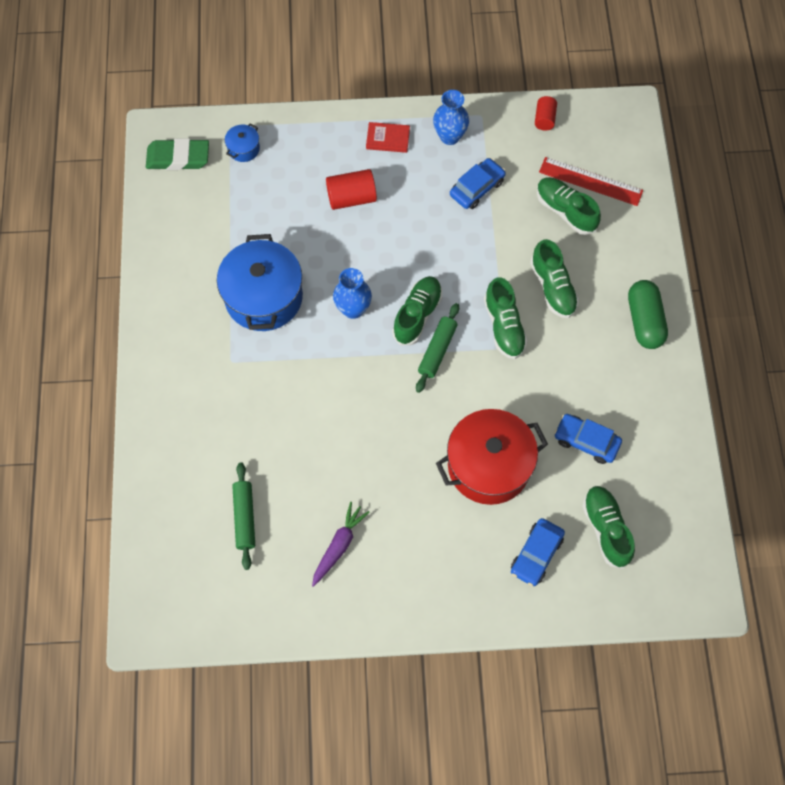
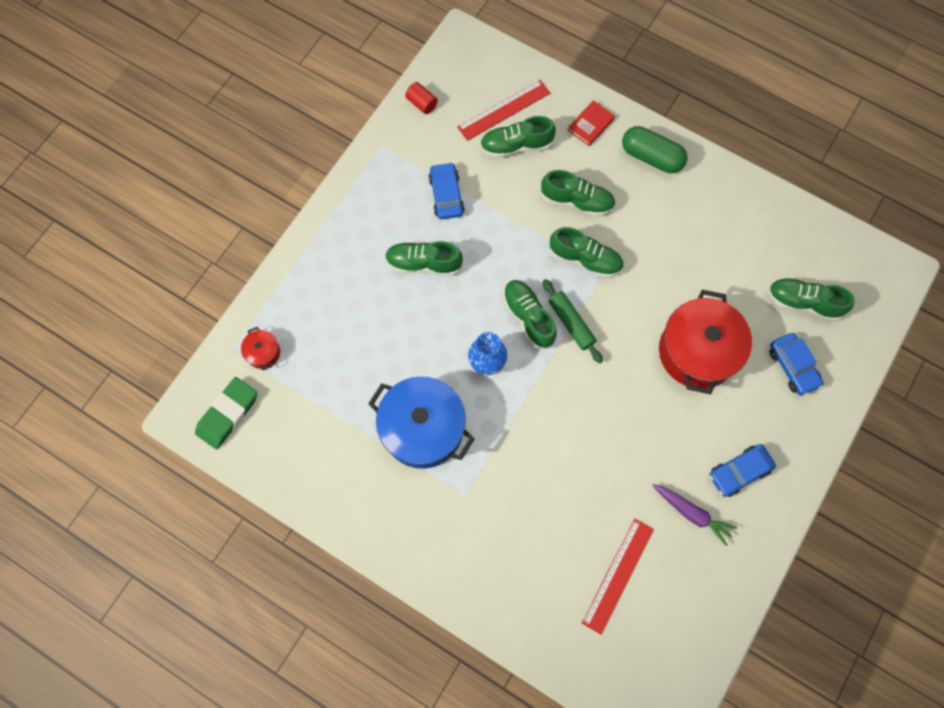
camera: 55 degrees left, 5 degrees up
blue pot [225,123,260,162] -> red pot [241,327,280,370]
green rolling pin [232,462,255,570] -> red ruler [582,519,654,635]
purple carrot [312,502,370,587] -> purple carrot turned 150 degrees clockwise [652,484,737,546]
red cylinder [326,169,377,210] -> none
red book [366,122,410,153] -> red book moved to [568,100,615,146]
blue vase [433,90,469,145] -> none
blue car [554,414,622,464] -> blue car moved to [709,444,776,497]
none -> green shoe [385,241,463,276]

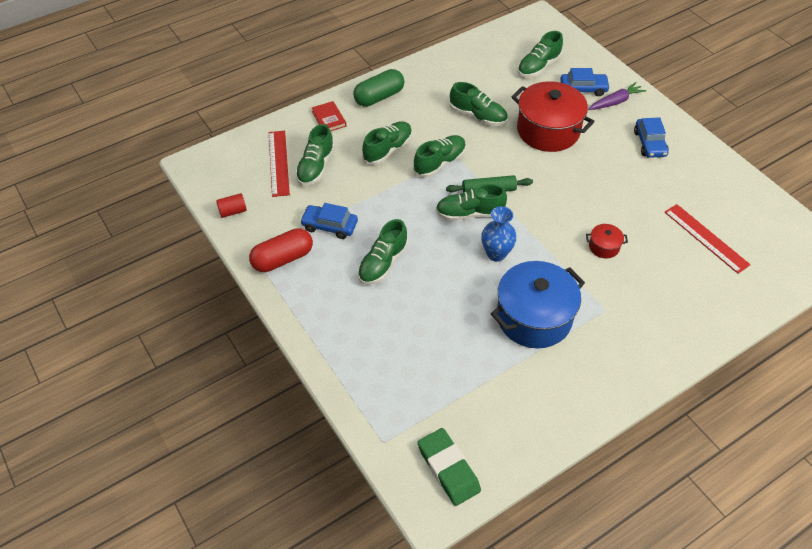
camera: 65 degrees left, 20 degrees down
red pot [241,327,280,370] -> red pot moved to [586,224,628,258]
purple carrot [652,484,737,546] -> purple carrot moved to [588,82,646,110]
none -> red capsule [249,228,313,272]
none -> green shoe [450,82,508,126]

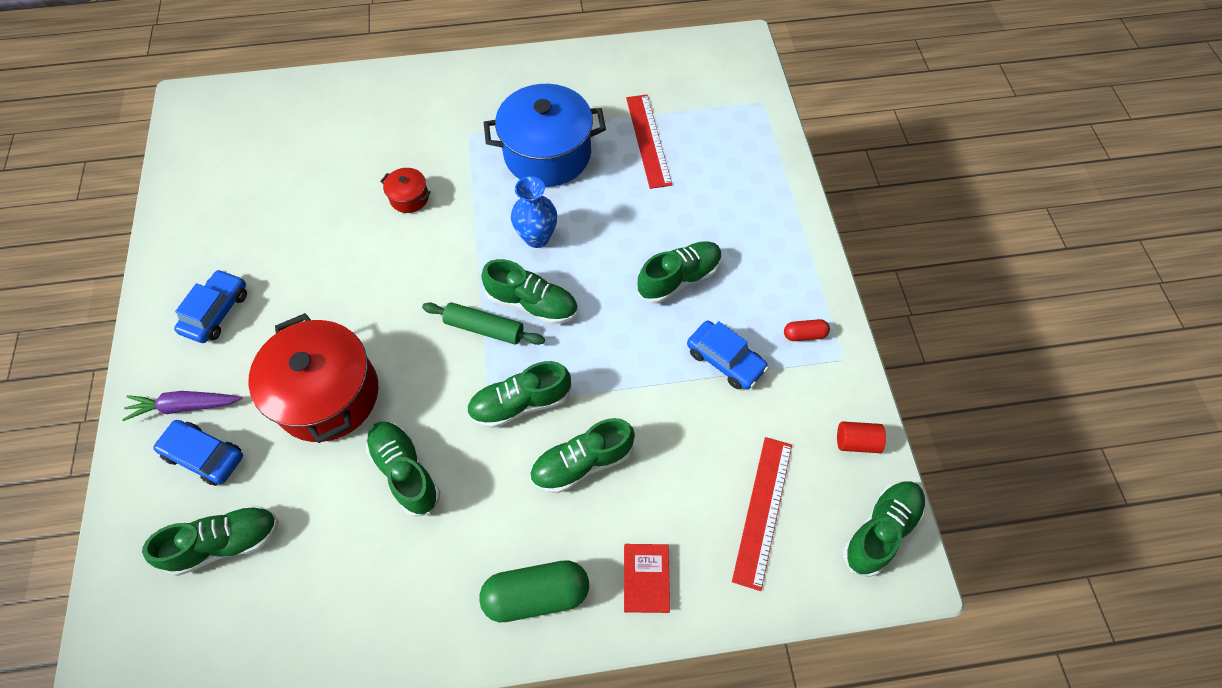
camera: 155 degrees left, 10 degrees up
red capsule [249,228,313,272] -> red capsule [784,319,830,341], size x0.50
green shoe [295,124,335,186] -> green shoe moved to [843,482,926,577]
green eraser [418,428,481,506] -> none
red ruler [665,204,751,274] -> red ruler moved to [626,94,672,189]

